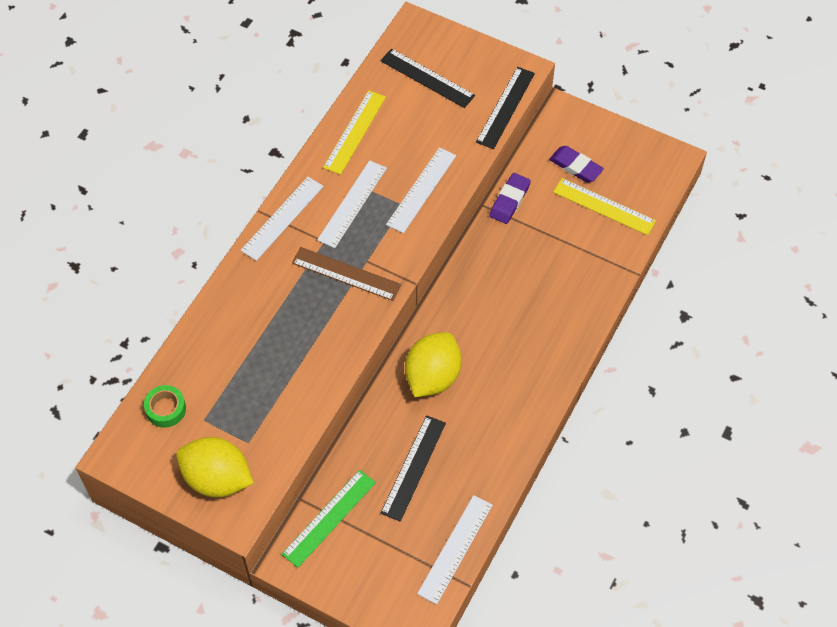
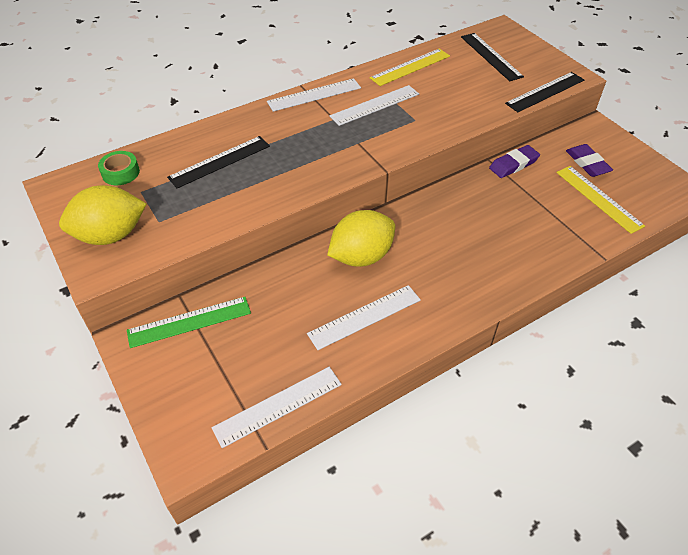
camera: 30 degrees right, 10 degrees down
yellow lemon [176,437,254,497] -> yellow lemon turned 75 degrees counterclockwise [59,185,147,245]
brown ruler [292,247,401,301] -> none
black ruler [381,415,446,522] -> black ruler moved to [167,136,270,188]
white ruler [386,147,456,233] -> white ruler moved to [307,285,421,350]

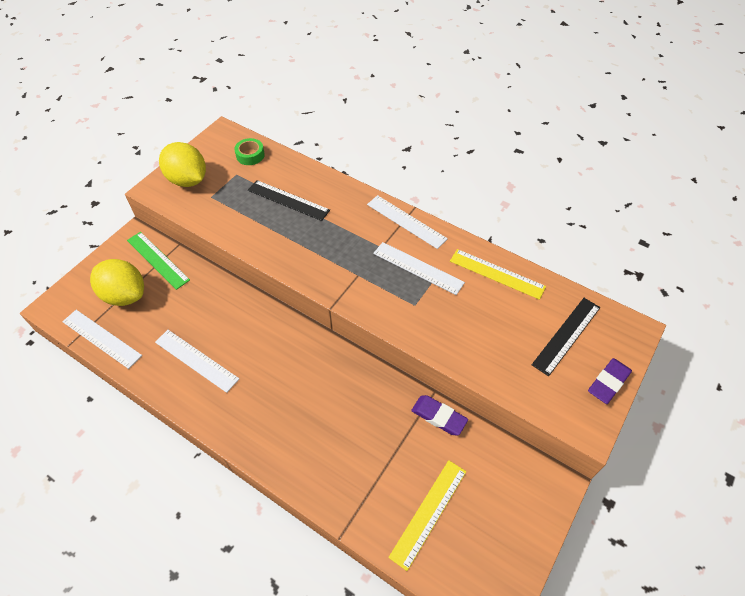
camera: 65 degrees right, 5 degrees up
yellow lemon [327,210,395,267] -> yellow lemon moved to [90,259,144,306]
black ruler [505,72,584,112] -> none
purple eraser [566,144,613,177] -> purple eraser moved to [588,358,632,404]

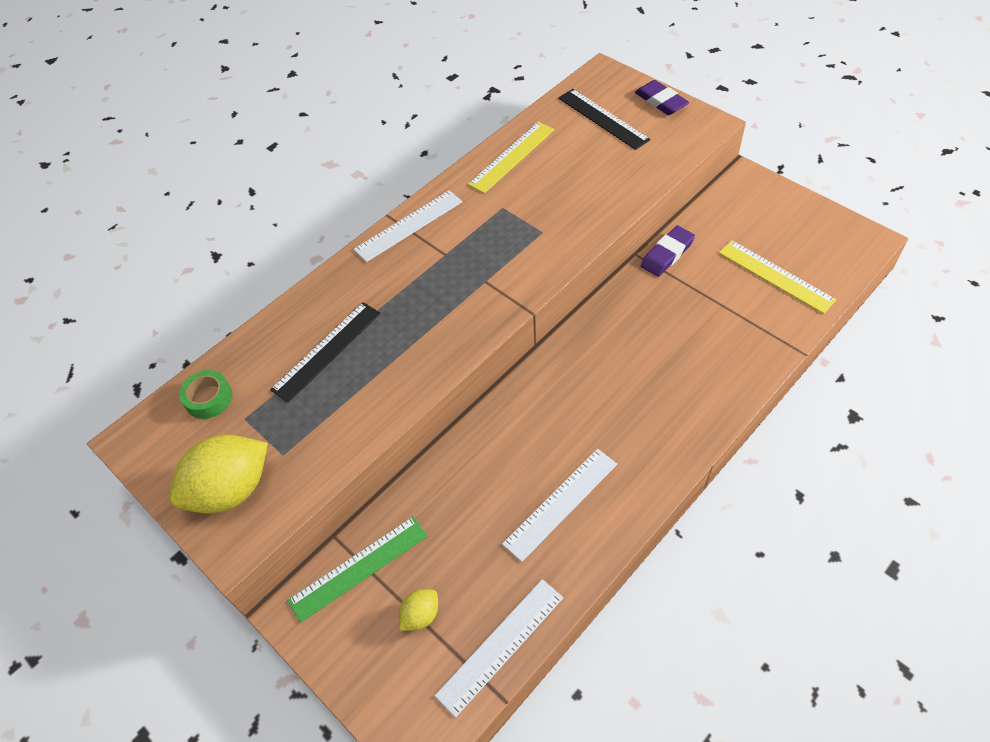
camera: 75 degrees left, 0 degrees up
yellow lemon [90,259,144,306] -> yellow lemon [399,589,438,631], size x0.48
white ruler [373,242,465,295] -> none

